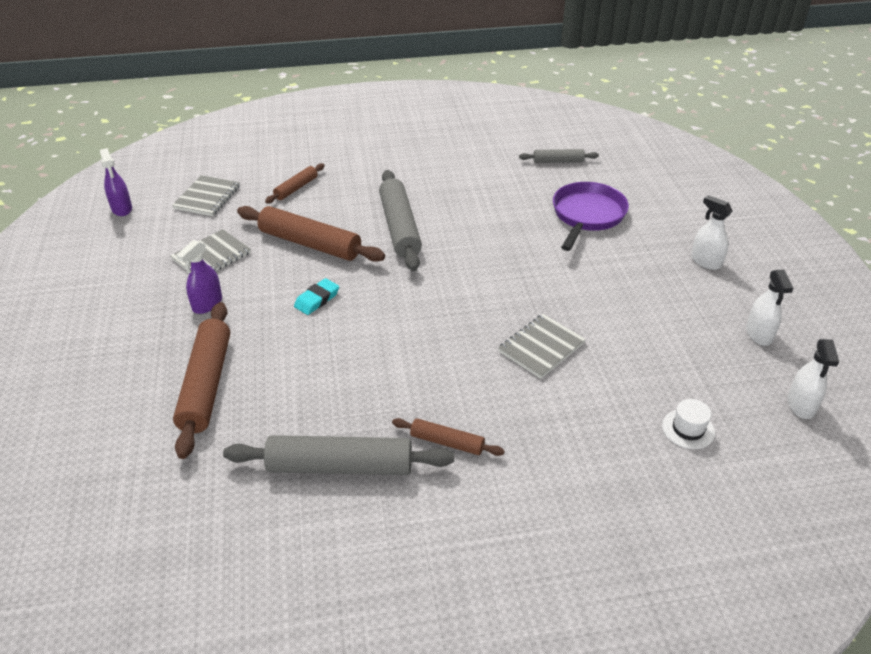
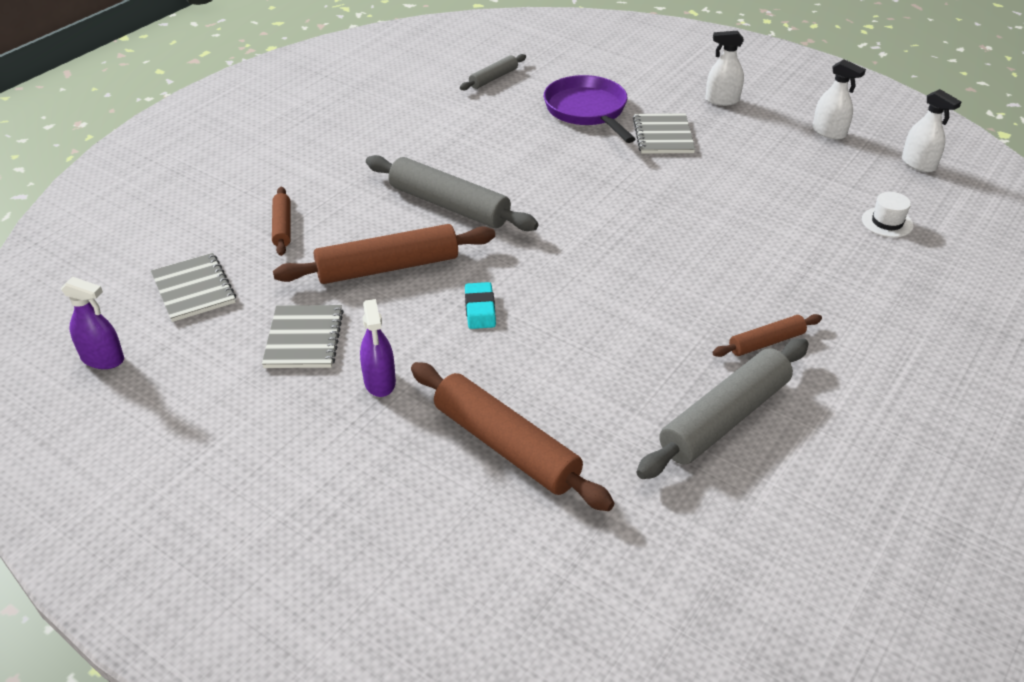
camera: 45 degrees left, 0 degrees up
grey notebook [498,314,586,379] -> grey notebook moved to [633,113,695,154]

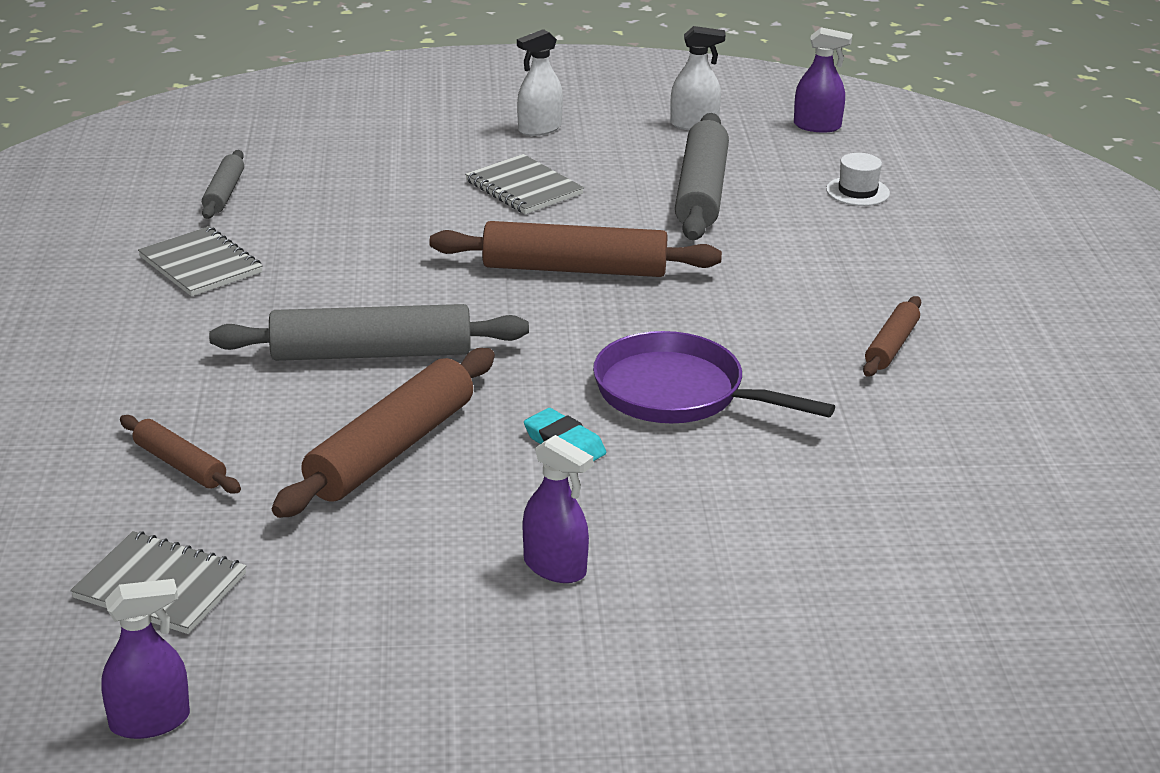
camera: 40 degrees left, 10 degrees down
grey notebook [262,305,344,368] -> grey notebook moved to [138,227,263,296]
brown rolling pin [411,362,614,511] -> brown rolling pin moved to [430,221,722,277]
purple pan [544,75,635,143] -> purple pan moved to [593,331,835,423]
grey rolling pin [636,338,809,479] -> grey rolling pin moved to [675,113,729,240]
white spray bottle [902,89,961,172] -> purple spray bottle [794,27,852,133]

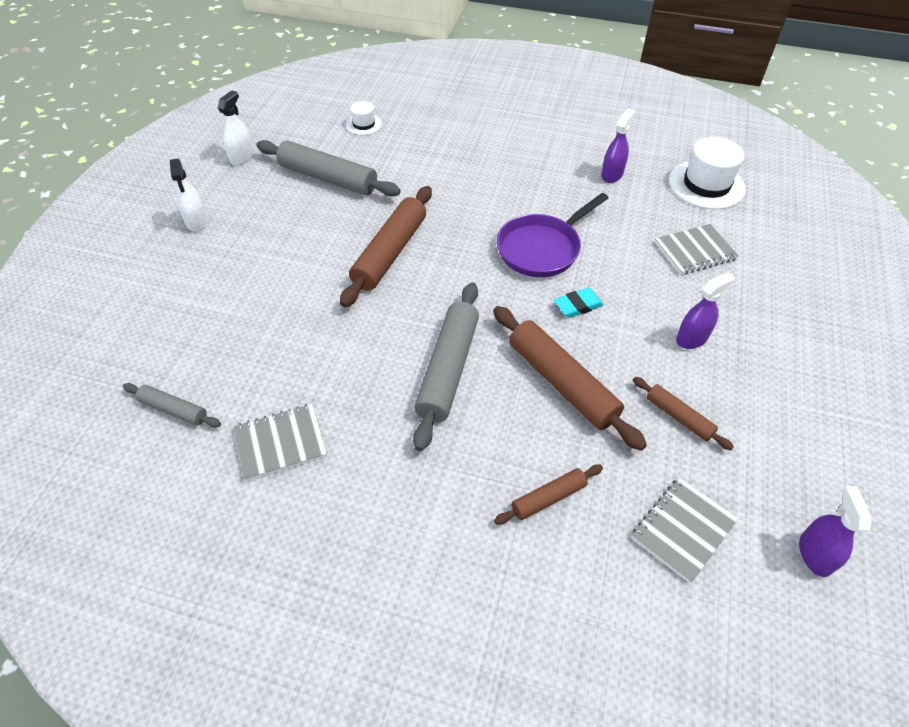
camera: 70 degrees left, 20 degrees up
grey notebook [465,154,584,214] -> grey notebook moved to [655,224,739,275]
purple spray bottle [794,27,852,133] -> purple spray bottle moved to [601,108,635,183]
brown rolling pin [863,296,921,377] -> brown rolling pin moved to [633,377,734,450]
none -> white hat [669,137,746,209]

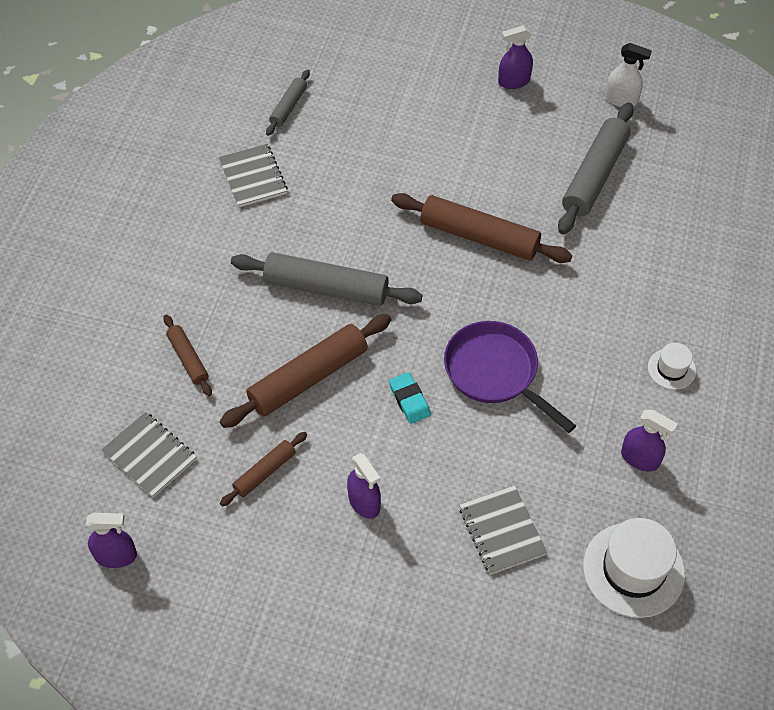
camera: 90 degrees right, 5 degrees up
white spray bottle [170,158,207,231] -> purple spray bottle [498,25,533,89]
white hat [346,101,382,135] -> white hat moved to [648,343,696,390]

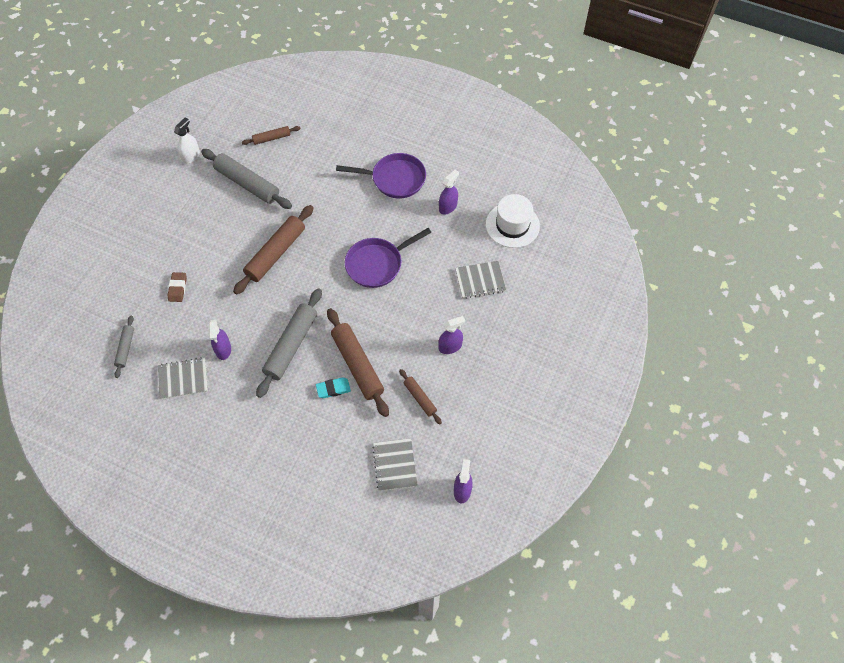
camera: 80 degrees left, 5 degrees up
grey notebook [101,412,197,498] -> grey notebook turned 60 degrees counterclockwise [372,438,418,491]
brown rolling pin [163,315,212,396] -> brown rolling pin moved to [242,126,300,145]
grey rolling pin [266,70,310,136] -> grey rolling pin turned 60 degrees clockwise [114,316,134,378]
turquoise eraser [389,372,431,424] -> turquoise eraser moved to [316,377,351,398]
purple spray bottle [498,25,533,89] -> purple spray bottle moved to [209,320,231,360]
white hat [648,343,696,390] -> purple pan [336,153,426,198]
none -> brown eraser [168,272,187,302]

